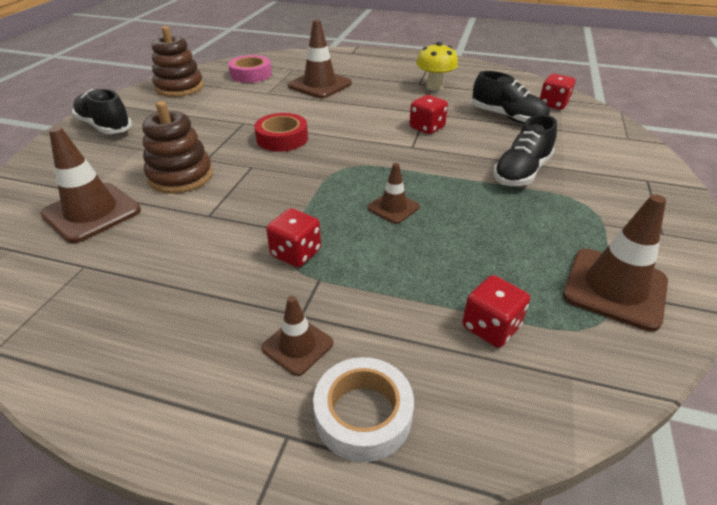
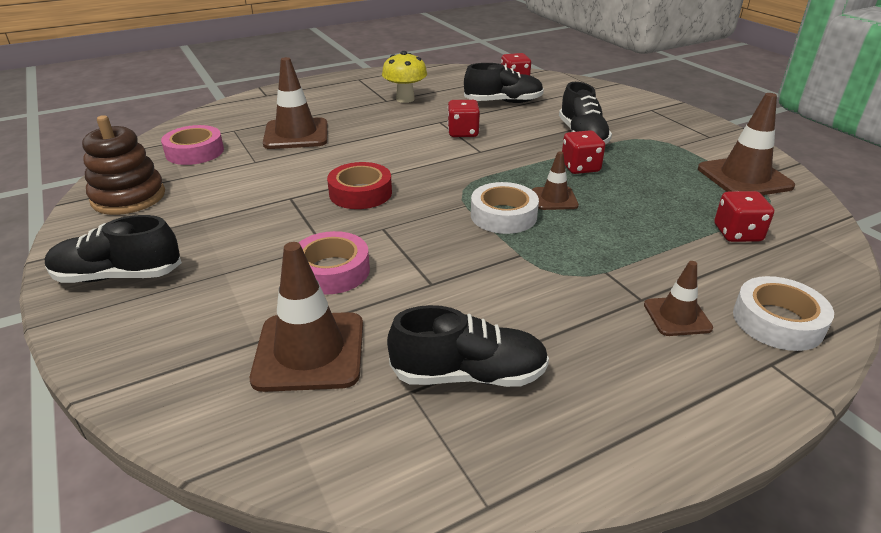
camera: 45 degrees left, 5 degrees down
brown stacking toy [142,101,213,194] -> pink tape [299,231,370,294]
red dice [266,208,321,267] -> red dice moved to [562,130,605,174]
none -> black shoe [387,305,549,387]
none -> white tape [471,182,539,234]

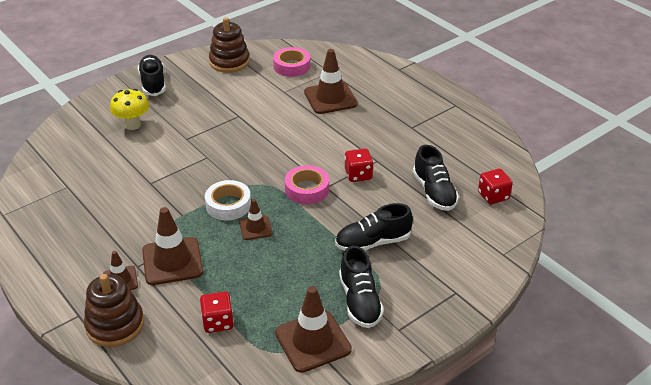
camera: 80 degrees right, 5 degrees up
brown traffic cone [250,242,363,392] -> brown traffic cone moved to [142,207,203,285]
pink tape [299,231,370,294] -> pink tape moved to [285,165,329,204]
red tape [327,162,392,209] -> none
yellow mushroom [382,51,427,103] -> yellow mushroom moved to [110,89,149,130]
black shoe [387,305,549,387] -> black shoe moved to [339,246,384,328]
red dice [562,130,605,174] -> none
white tape [733,276,834,351] -> brown stacking toy [84,274,144,347]

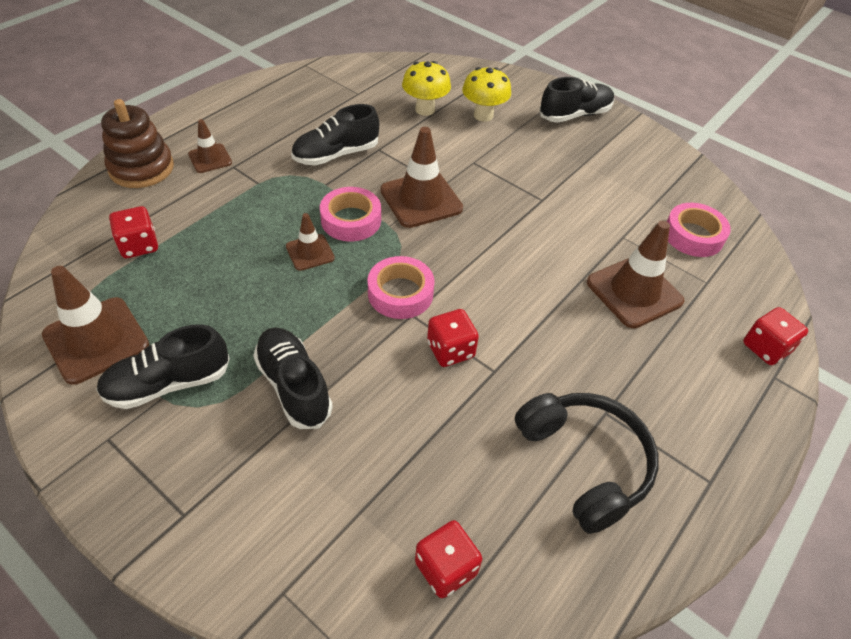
camera: 75 degrees right, 10 degrees up
brown traffic cone [142,207,203,285] -> brown traffic cone moved to [380,127,463,228]
white tape [205,180,251,221] -> pink tape [320,187,381,242]
brown stacking toy [209,17,250,73] -> none
black shoe [413,145,459,211] -> black shoe moved to [291,104,379,165]
none -> yellow mushroom [402,61,451,116]
none -> black headphones [515,393,659,534]
none -> red dice [743,307,808,365]

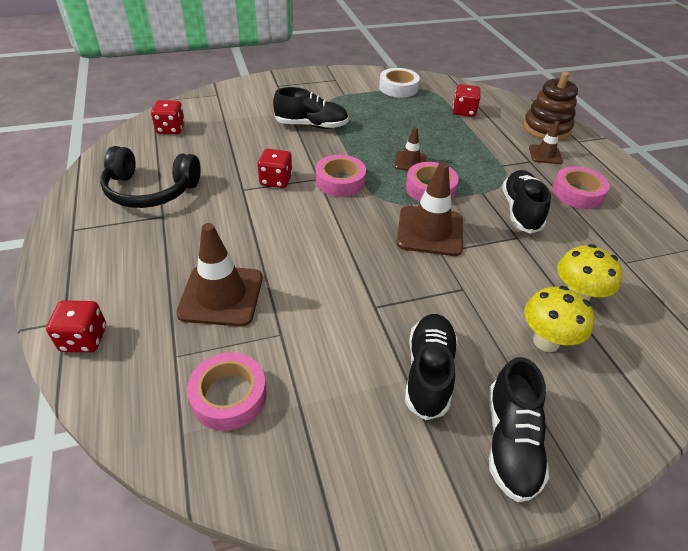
camera: 125 degrees right, 5 degrees down
brown traffic cone [42,266,149,385] -> white tape [379,68,420,97]
black shoe [96,324,230,409] -> black shoe moved to [405,314,458,420]
none -> pink tape [552,166,610,209]

